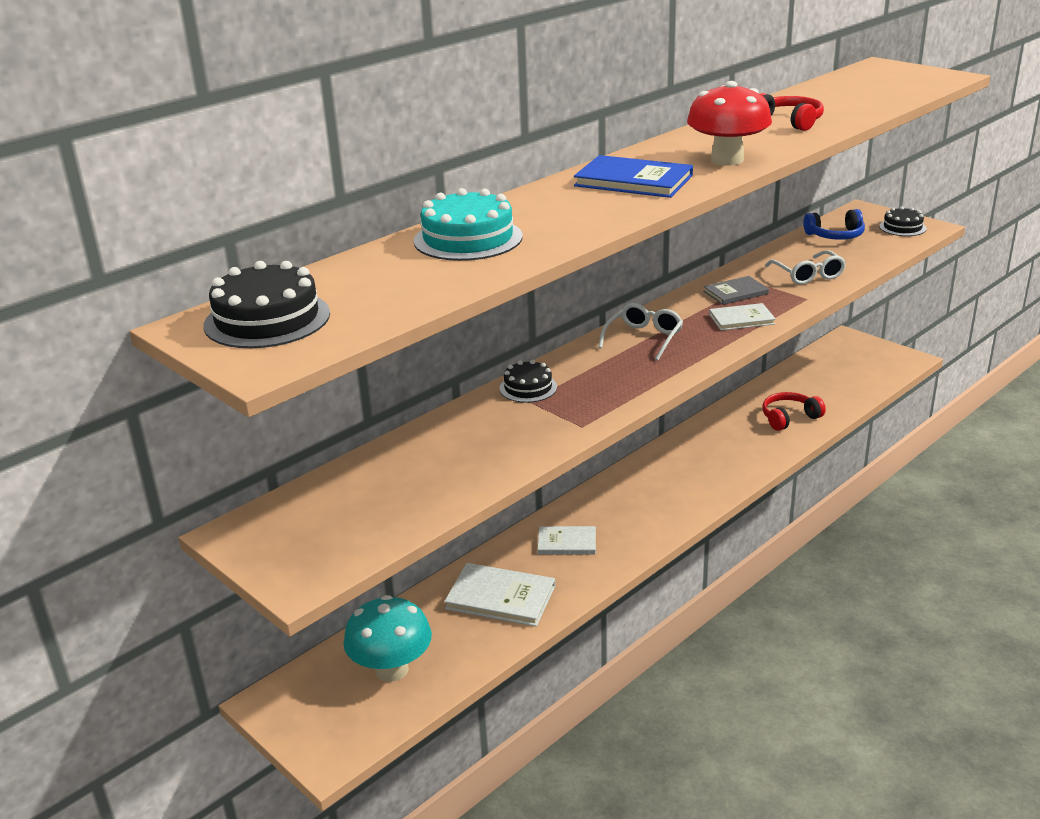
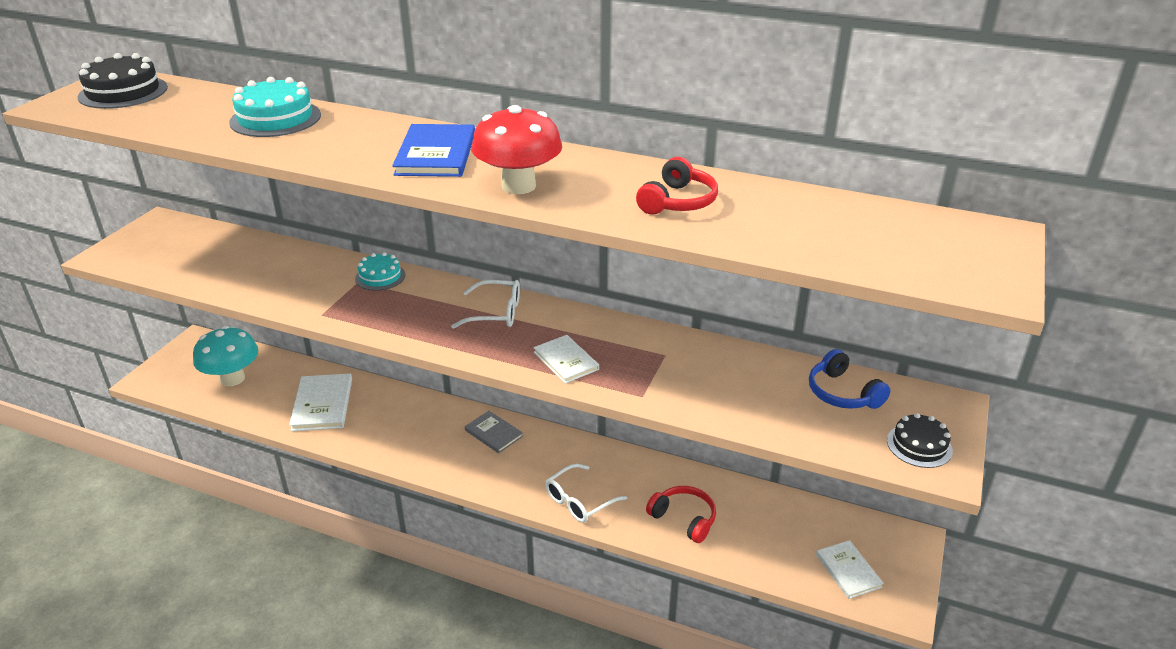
camera: 65 degrees right, 5 degrees up
black cake [499,360,557,403] -> turquoise cake [355,252,405,291]
white book [538,526,596,554] -> white book moved to [816,540,884,599]
grey book [703,276,769,305] -> grey book moved to [465,411,523,453]
white glasses [765,250,846,285] -> white glasses moved to [545,464,627,523]

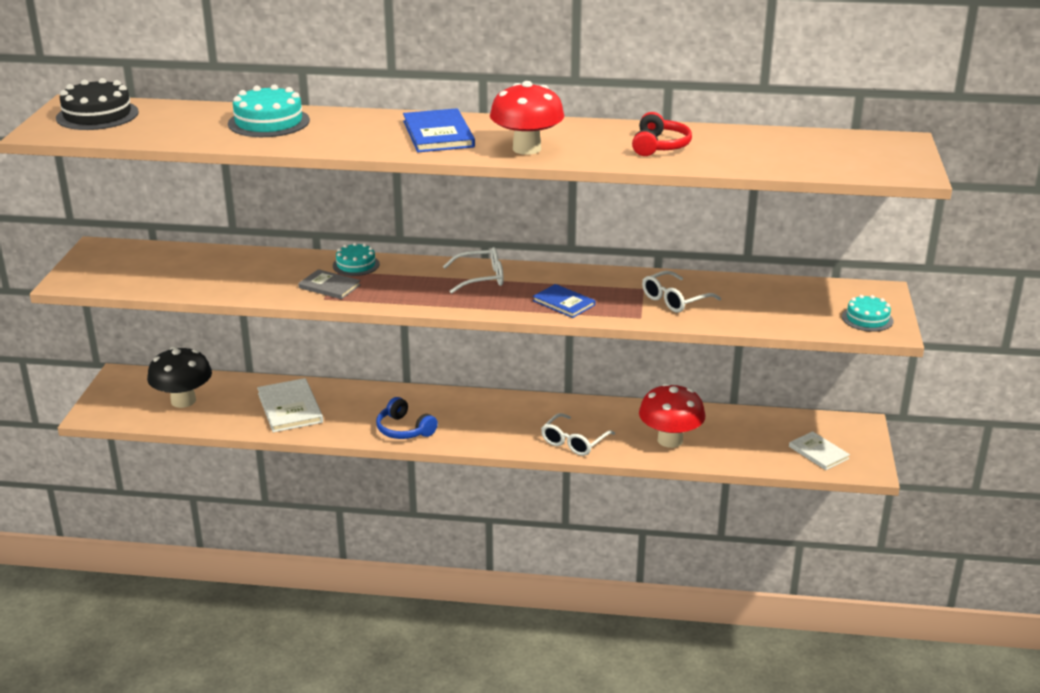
camera: 15 degrees left, 5 degrees down
turquoise mushroom [193,326,258,387] -> black mushroom [147,347,212,408]
grey book [465,411,523,453] -> grey book moved to [298,269,361,299]
white book [533,335,599,384] -> blue book [533,284,595,318]
red headphones [646,486,716,543] -> red mushroom [639,383,705,448]
blue headphones [809,349,890,409] -> blue headphones moved to [376,397,438,439]
black cake [887,413,953,468] -> turquoise cake [842,295,893,332]
none -> white glasses [642,270,721,312]

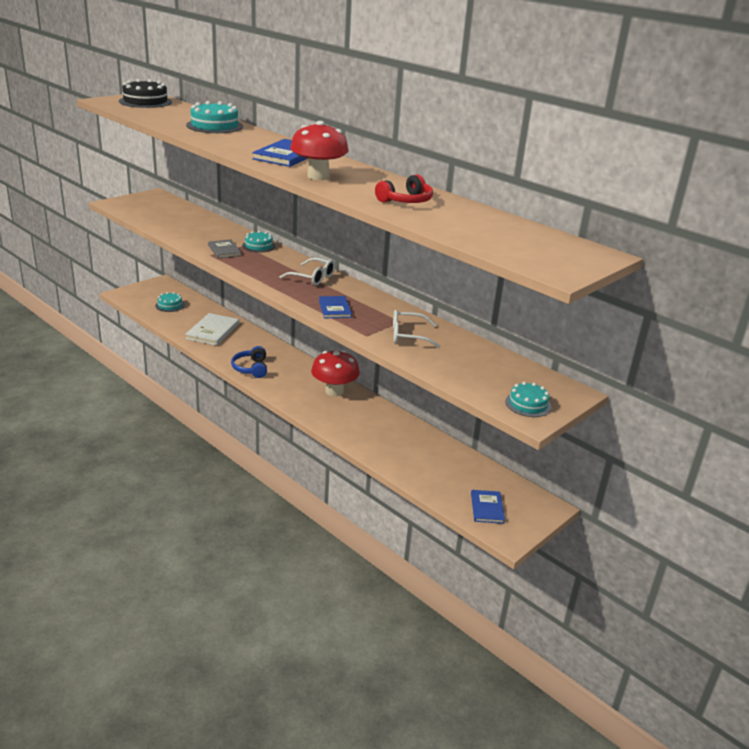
camera: 35 degrees right, 0 degrees up
black mushroom [147,347,212,408] -> turquoise cake [155,292,185,312]
white glasses [541,413,615,456] -> none
red mushroom [639,383,705,448] -> red mushroom moved to [311,350,360,396]
white book [789,431,850,470] -> blue book [471,490,505,524]

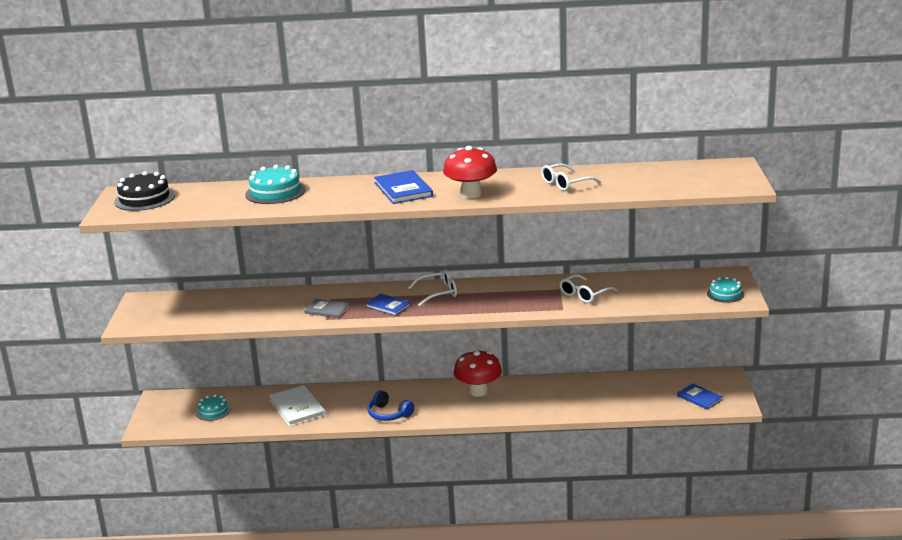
camera: 40 degrees left, 5 degrees down
turquoise cake [242,231,276,253] -> none
blue book [319,296,352,319] -> blue book moved to [365,294,411,316]
red headphones [375,174,433,203] -> white glasses [541,163,601,191]

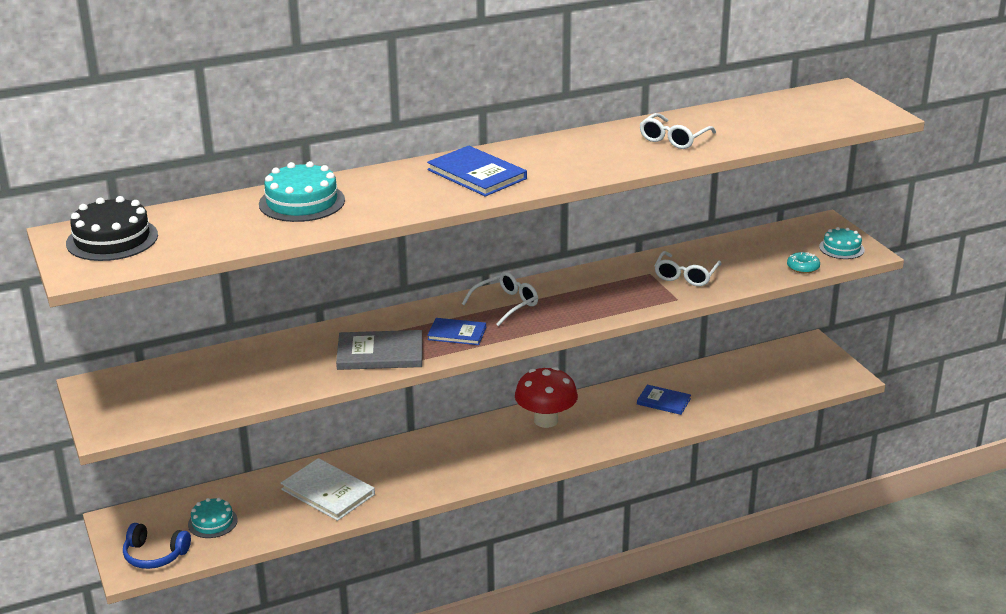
camera: 25 degrees left, 5 degrees up
grey book [304,299,350,318] -> grey book [336,330,422,370], size x1.57
blue headphones [367,390,414,421] -> blue headphones moved to [123,523,191,569]
red mushroom [443,146,497,199] -> none
blue book [677,384,723,410] -> blue book moved to [637,385,691,415]
none -> turquoise donut [787,252,820,273]

